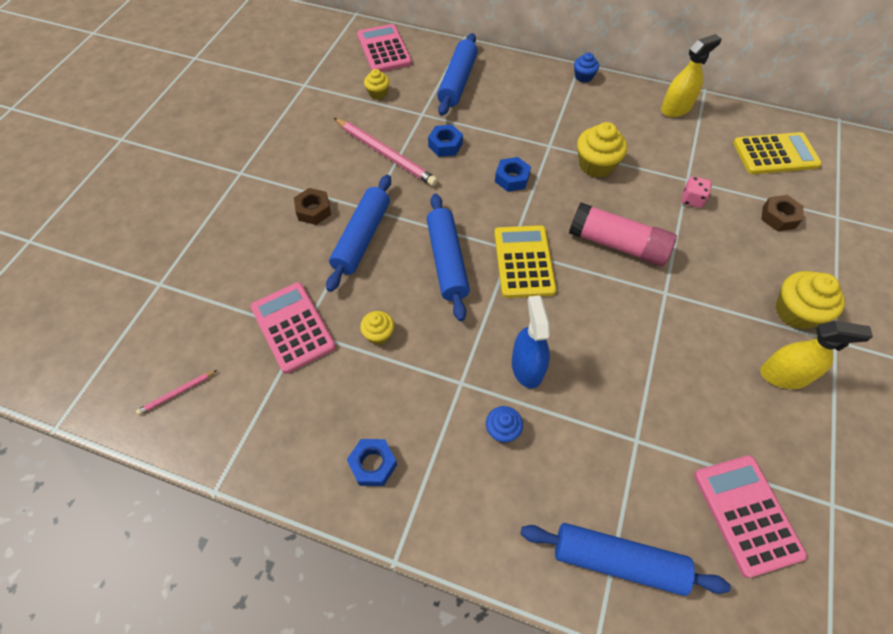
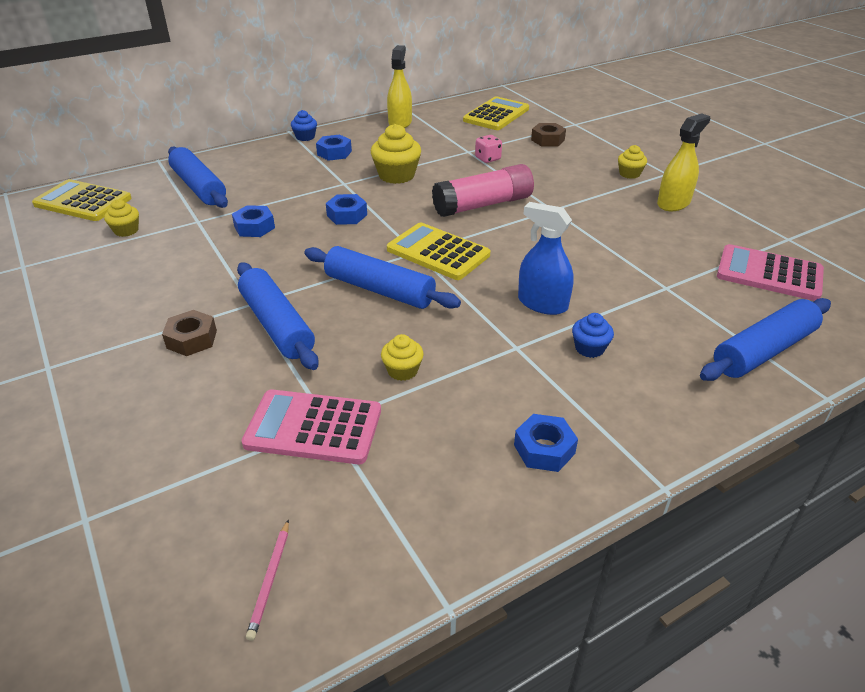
camera: 50 degrees left, 20 degrees down
pink pencil [334,118,438,186] -> none
pink calculator [357,24,412,72] -> yellow calculator [32,179,132,221]
yellow cupcake [775,271,845,330] -> yellow cupcake [618,145,647,179], size x0.57
none -> blue nut [316,135,352,161]

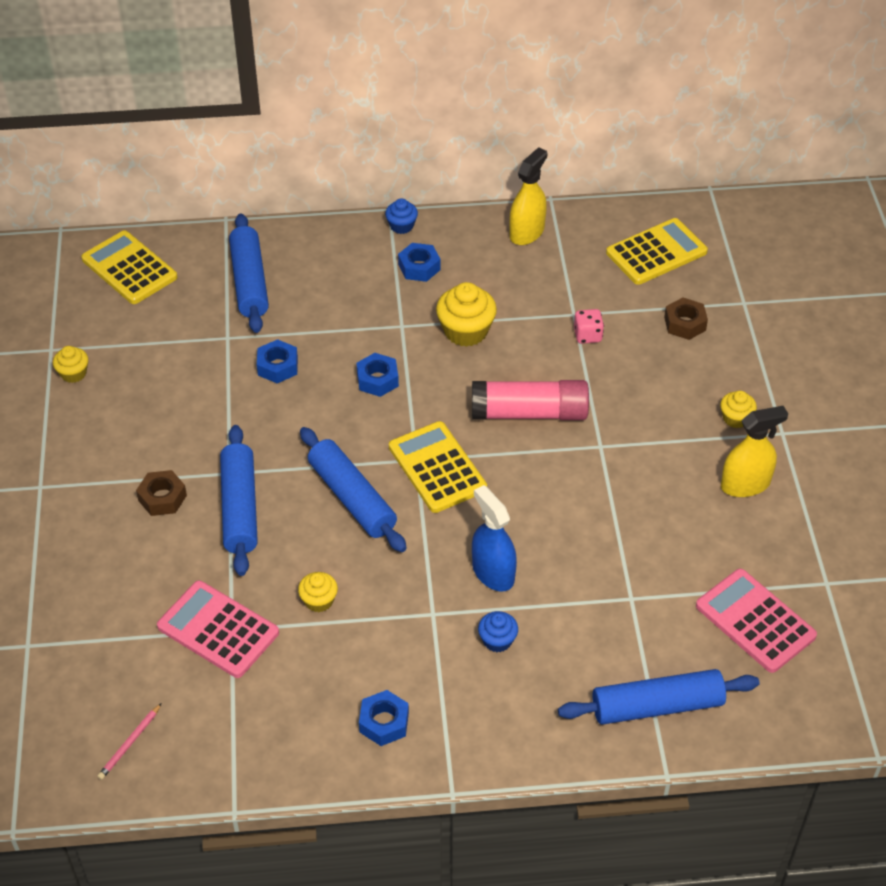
camera: 25 degrees right, 10 degrees up
yellow cupcake [104,199,139,237] -> yellow cupcake moved to [53,346,88,383]

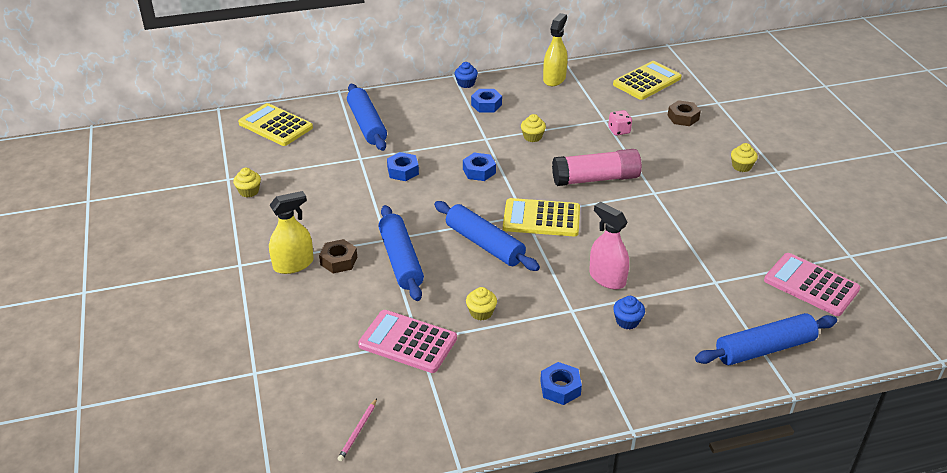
camera: 10 degrees left, 10 degrees down
yellow calculator [389,421,487,513] -> yellow calculator turned 45 degrees counterclockwise [503,198,580,236]
yellow cupcake [436,282,497,347] -> yellow cupcake [521,114,546,142], size x0.57
blue spray bottle [472,485,517,591] -> pink spray bottle [589,202,629,289]
yellow spray bottle [721,406,788,497] -> yellow spray bottle moved to [269,191,314,274]

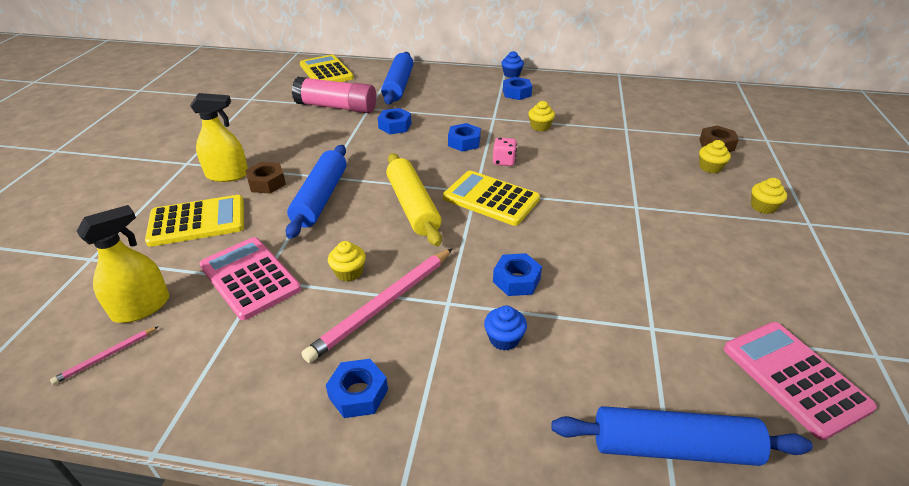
camera: 25 degrees right, 0 degrees up
yellow cupcake [233,168,261,197] -> yellow cupcake moved to [699,140,731,173]
blue rolling pin [434,201,540,271] -> yellow rolling pin [386,153,442,246]
yellow spray bottle [543,13,568,86] -> yellow spray bottle moved to [77,205,169,323]
pink glue stick [552,149,642,186] -> pink glue stick moved to [292,77,376,113]
pink spray bottle [589,202,629,289] -> blue nut [493,253,542,296]
pink dice [608,110,632,136] -> pink dice moved to [493,137,517,166]
yellow calculator [613,61,682,100] -> yellow calculator moved to [145,195,244,247]
none -> pink pencil [302,248,453,363]

